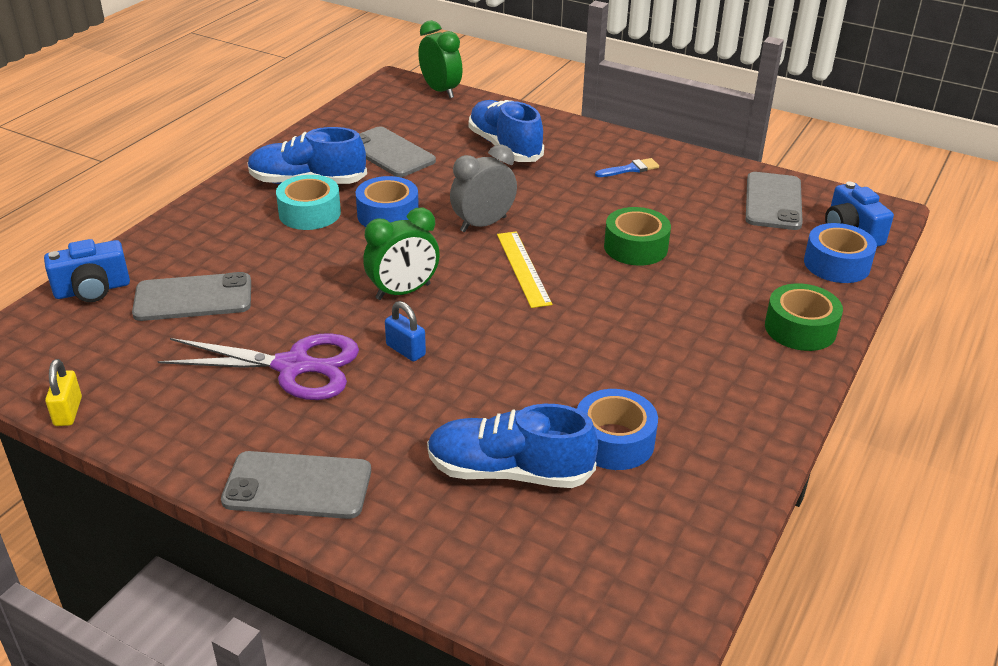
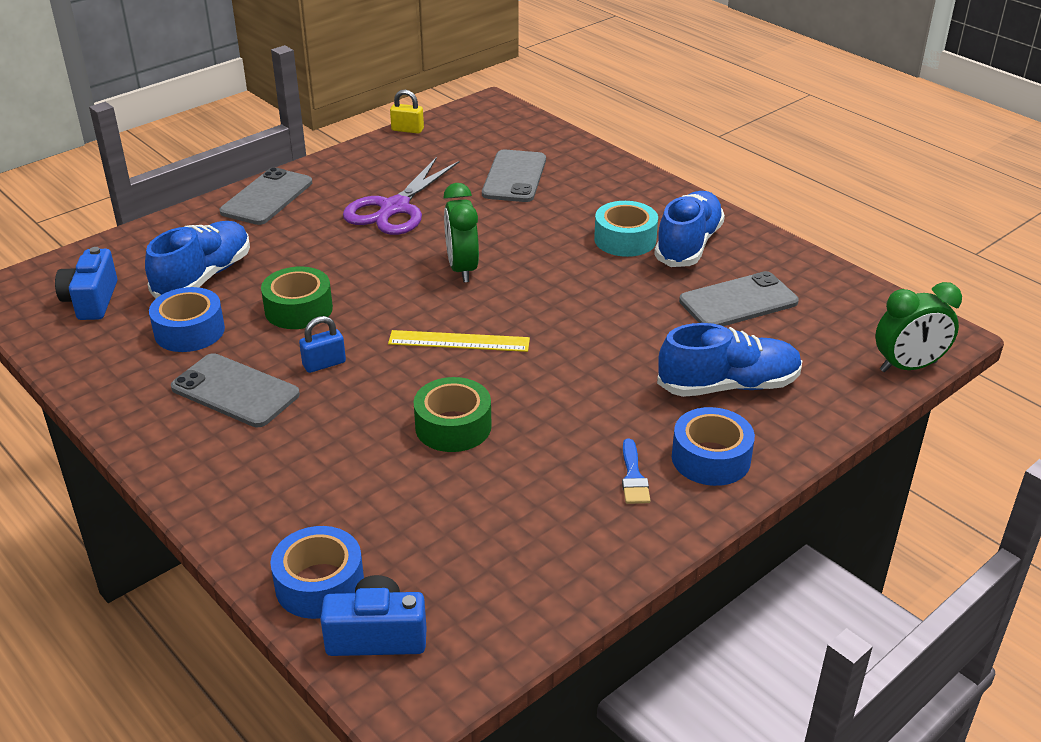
camera: 110 degrees right, 0 degrees up
blue camera [44,239,130,302] -> blue camera moved to [55,247,117,320]
blue tape [356,176,419,227] -> blue tape moved to [672,407,755,486]
blue padlock [385,301,426,362] -> blue padlock moved to [299,316,346,373]
grey clock [450,144,517,232] -> none
grey phone [746,172,803,230] -> grey phone moved to [171,353,300,427]
green tape [765,283,843,351] -> green tape moved to [261,266,333,329]

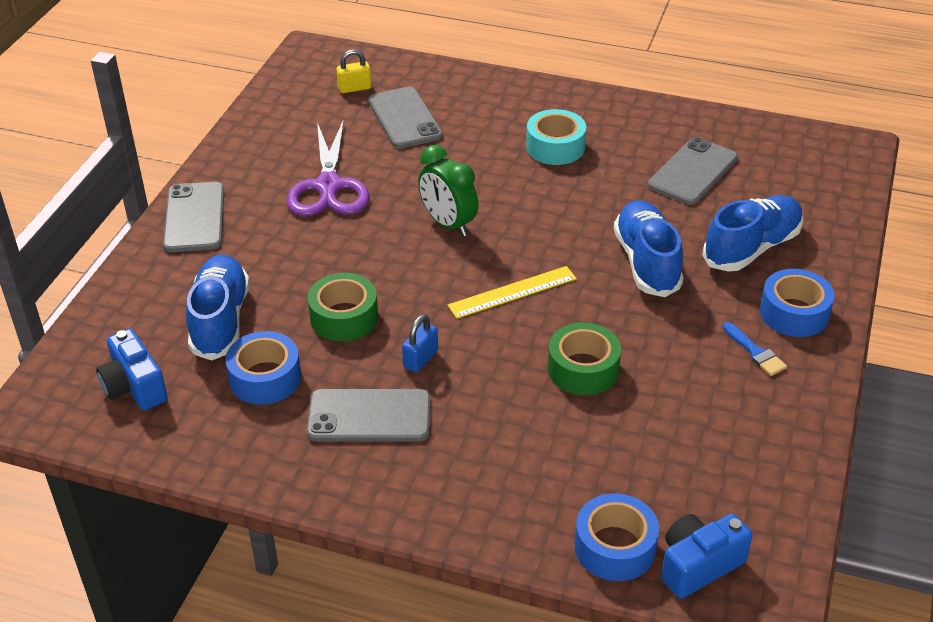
camera: 30 degrees left, 5 degrees up
yellow padlock [390,90,424,134] -> yellow padlock moved to [336,49,371,93]
blue shoe [654,191,725,267] -> blue shoe moved to [614,200,684,297]
green clock [875,282,962,372] -> none

